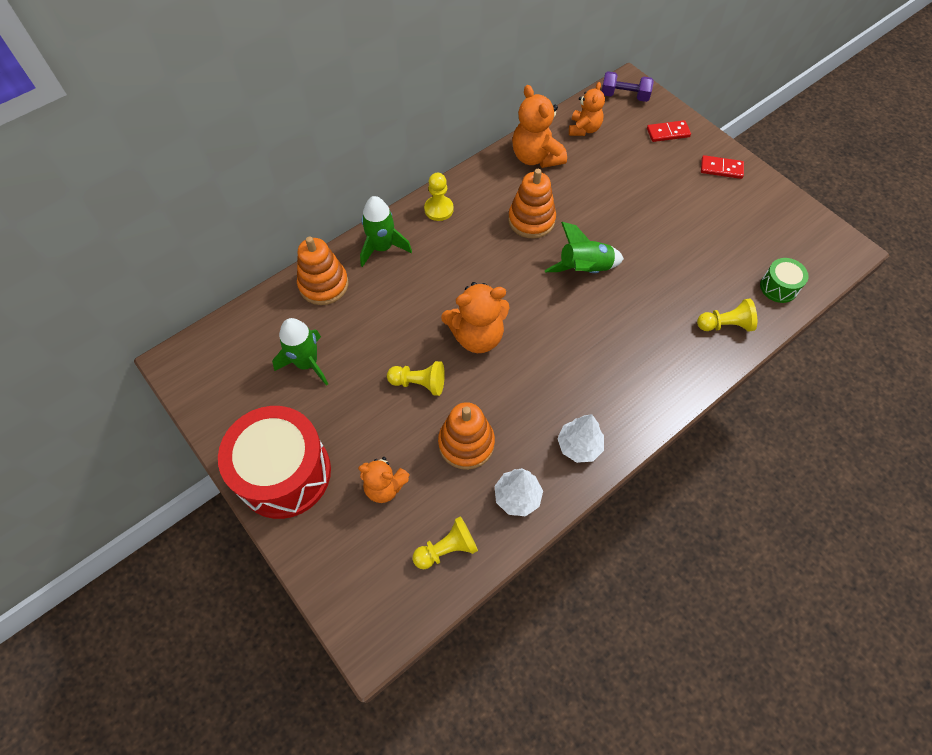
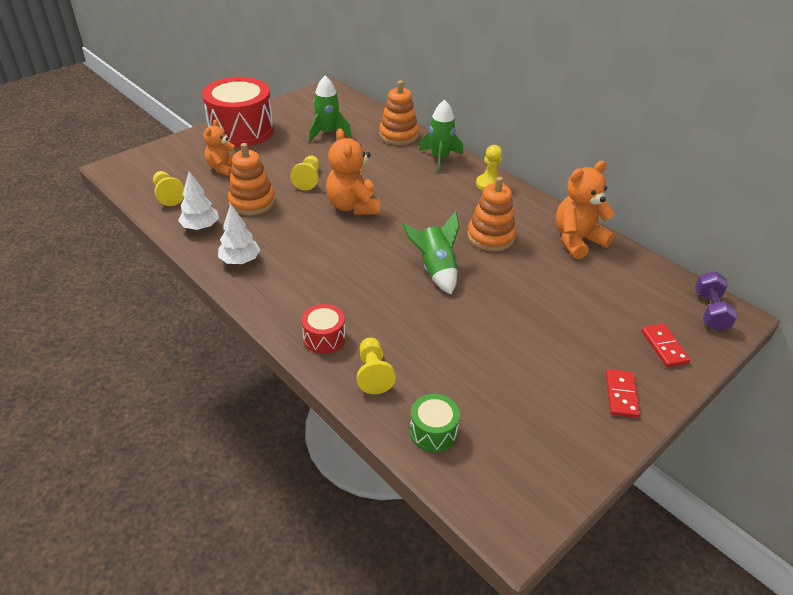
camera: 85 degrees right, 20 degrees down
orange teddy bear [569,82,605,136] -> none
none -> red drum [301,304,345,354]

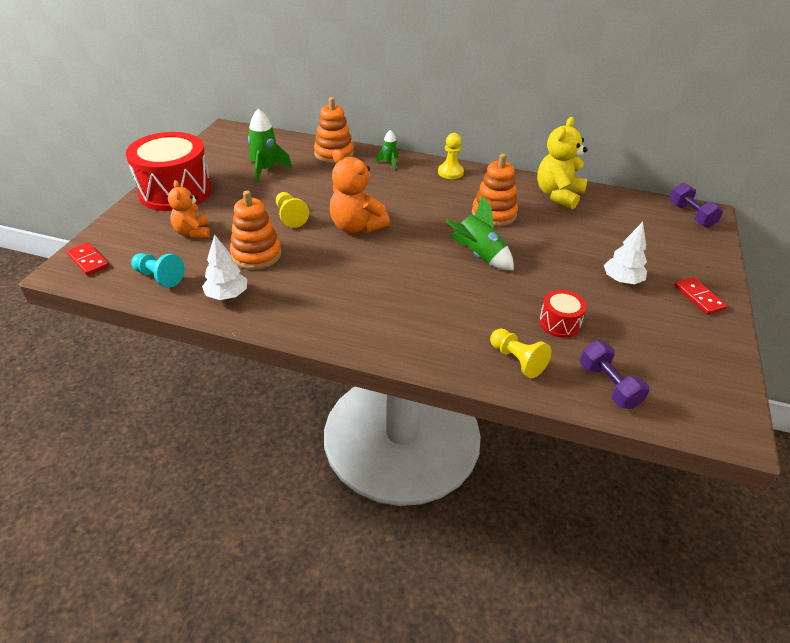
camera: 30 degrees left, 0 degrees up
yellow pawn [153,171,184,206] -> turquoise pawn [131,253,184,288]
white tree [218,204,260,264] -> white tree moved to [604,222,647,284]
red drum [301,304,345,354] -> red drum moved to [539,290,587,338]
green drum [410,394,460,452] -> purple dumbbell [580,341,649,409]
green rocket [419,100,463,173] -> green rocket [375,130,399,170], size x0.58
orange teddy bear [556,160,615,259] -> yellow teddy bear [537,117,588,210]
red domino [641,324,691,367] -> red domino moved to [66,242,109,276]

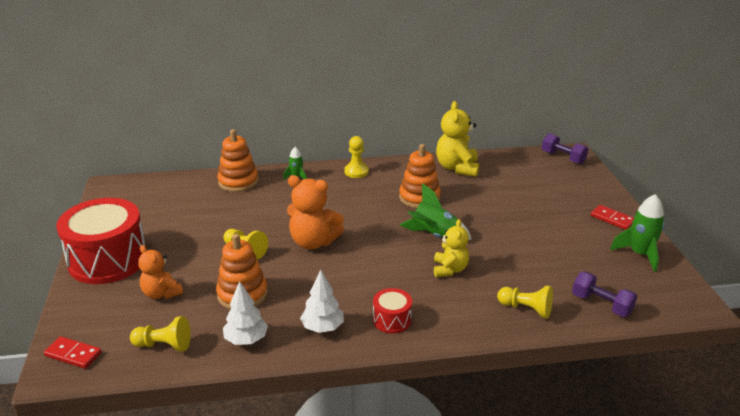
camera: 25 degrees left, 10 degrees down
turquoise pawn [131,253,184,288] -> yellow pawn [130,316,191,352]
green rocket [248,109,292,183] -> green rocket moved to [610,194,665,272]
red drum [539,290,587,338] -> red drum moved to [373,288,412,333]
white tree [604,222,647,284] -> white tree moved to [300,270,344,333]
none -> yellow teddy bear [434,219,469,277]

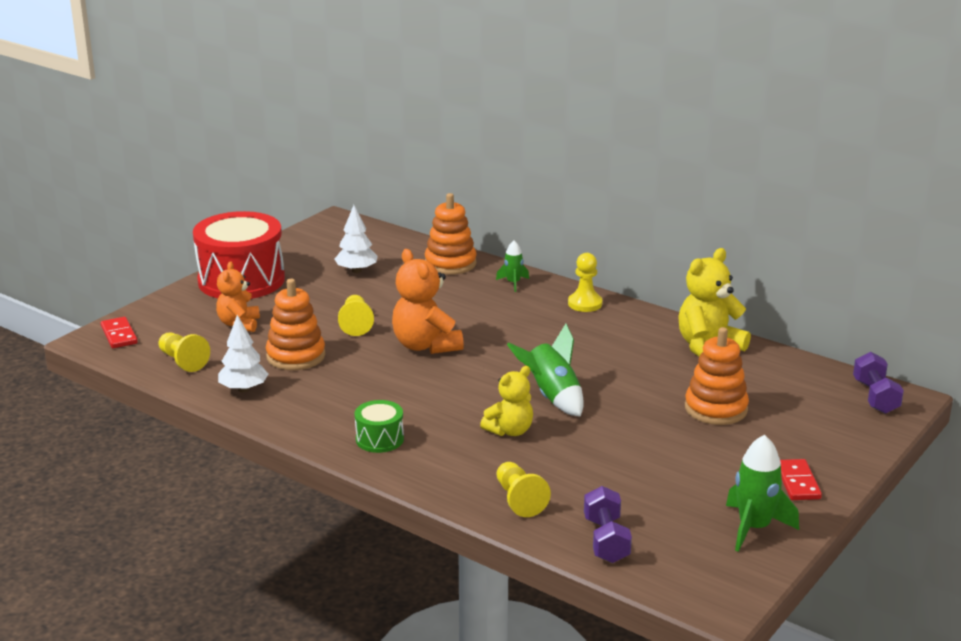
camera: 45 degrees right, 5 degrees down
white tree [300,270,344,333] -> white tree moved to [335,205,378,273]
red drum [373,288,412,333] -> green drum [355,400,404,453]
orange stacking toy [399,144,441,208] -> orange stacking toy moved to [685,327,749,425]

